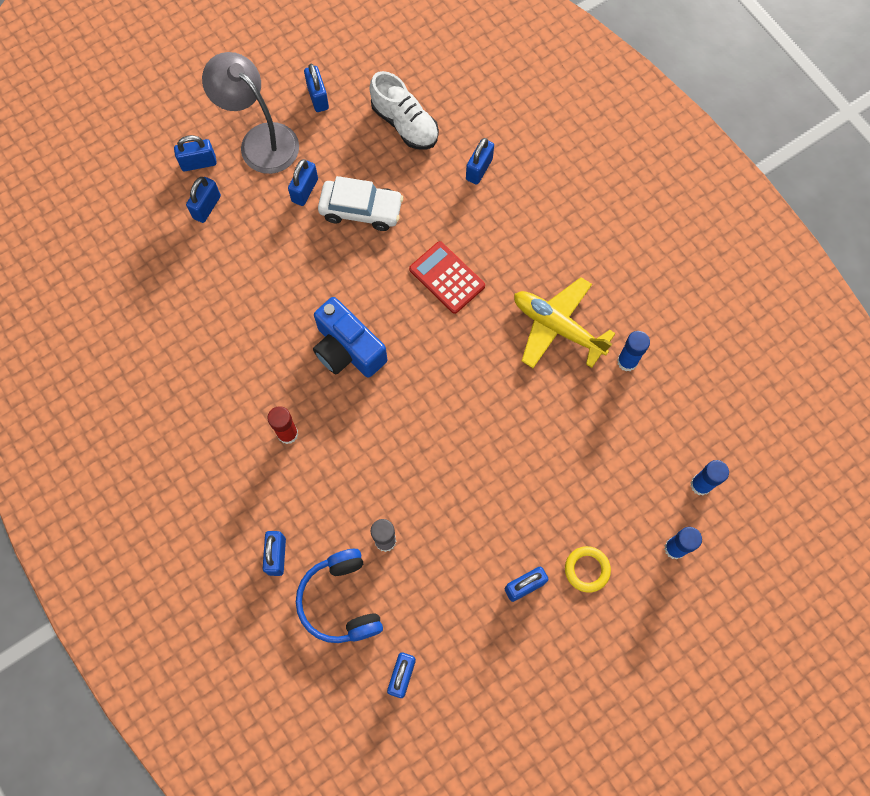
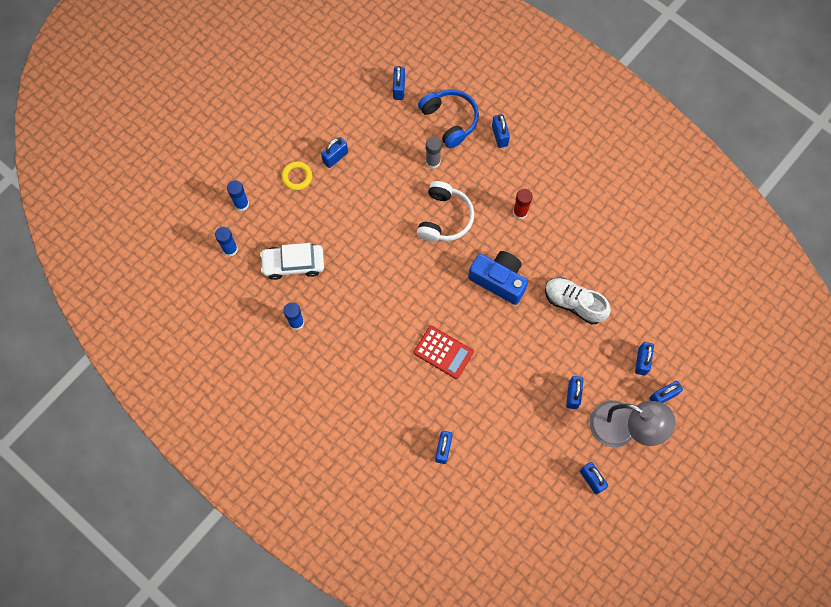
camera: 165 degrees right, 0 degrees up
white car [318,176,403,231] -> white car moved to [260,243,324,280]
white shoe [369,71,439,150] -> white shoe moved to [545,278,611,324]
yellow plane [514,277,616,368] -> none
none -> white headphones [417,181,474,242]

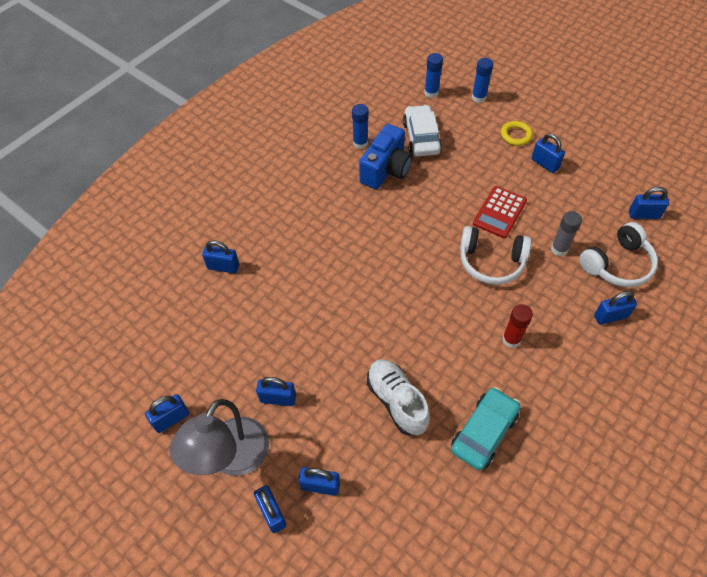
camera: 90 degrees right, 15 degrees down
red calculator [414,326,474,379] -> red calculator moved to [473,186,527,238]
blue headphones [418,89,479,149] -> white headphones [579,222,658,287]
blue camera [468,251,528,305] -> blue camera moved to [359,124,412,189]
white shoe [545,278,611,324] -> white shoe turned 60 degrees counterclockwise [367,359,430,435]
none -> turquoise car [451,387,520,470]

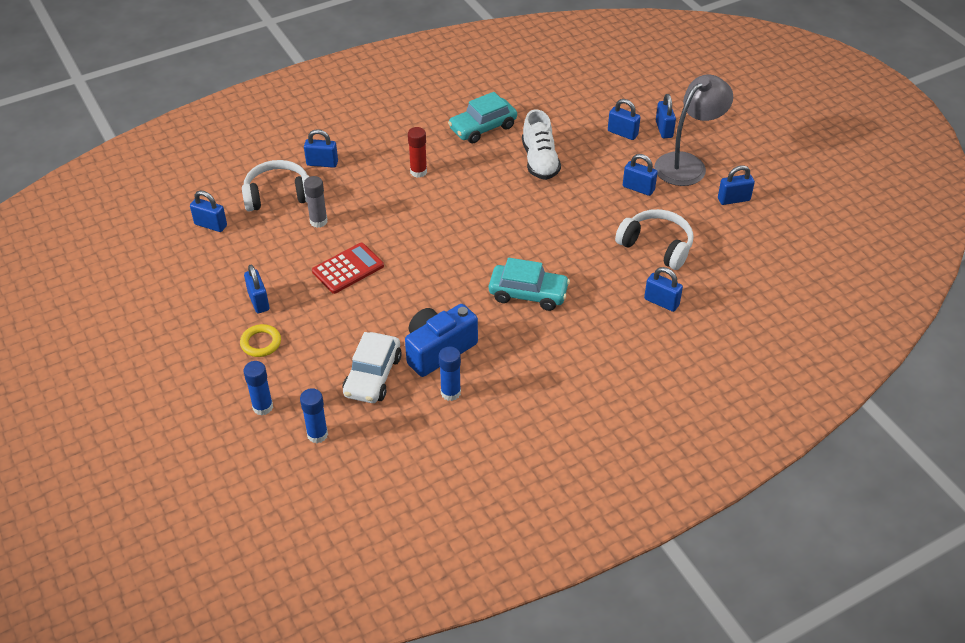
camera: 160 degrees left, 10 degrees down
white headphones [460,226,531,285] -> white headphones moved to [615,209,694,270]
none -> turquoise car [489,258,570,311]

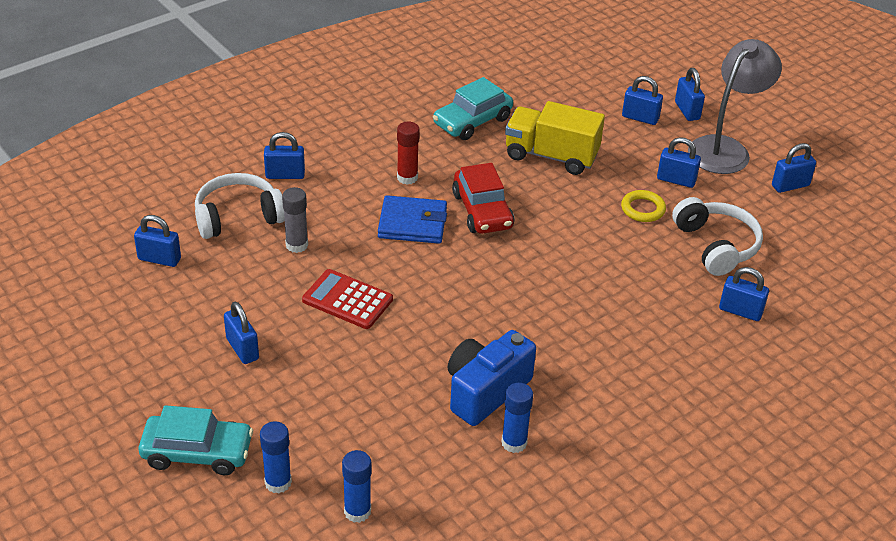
camera: 10 degrees left, 5 degrees down
yellow ring [240,324,281,357] -> yellow ring moved to [621,190,666,222]
red calculator [312,243,384,294] -> red calculator turned 105 degrees counterclockwise [302,269,393,329]
white car [343,332,402,403] -> none
turquoise car [489,258,570,311] -> turquoise car moved to [138,405,253,475]
white shoe [522,110,561,180] -> yellow truck [505,101,605,175]
white headphones [615,209,694,270] -> white headphones turned 45 degrees clockwise [672,197,763,276]
none -> blue wallet [378,195,447,244]
none -> red car [452,163,514,234]

